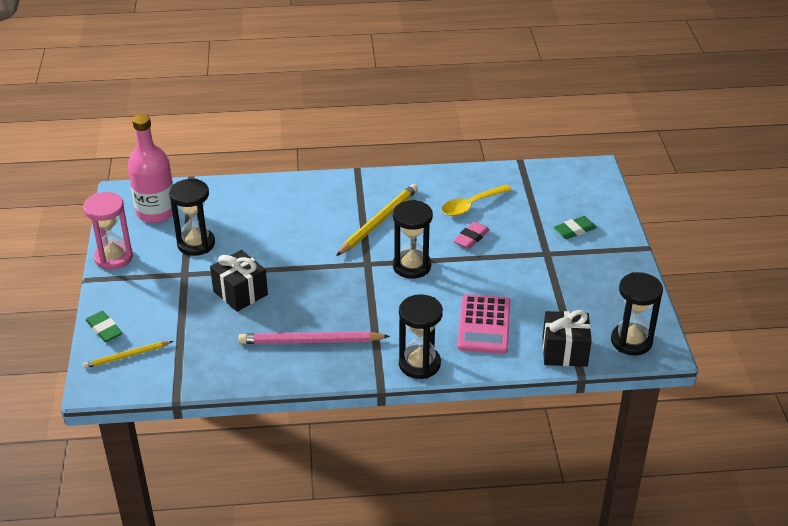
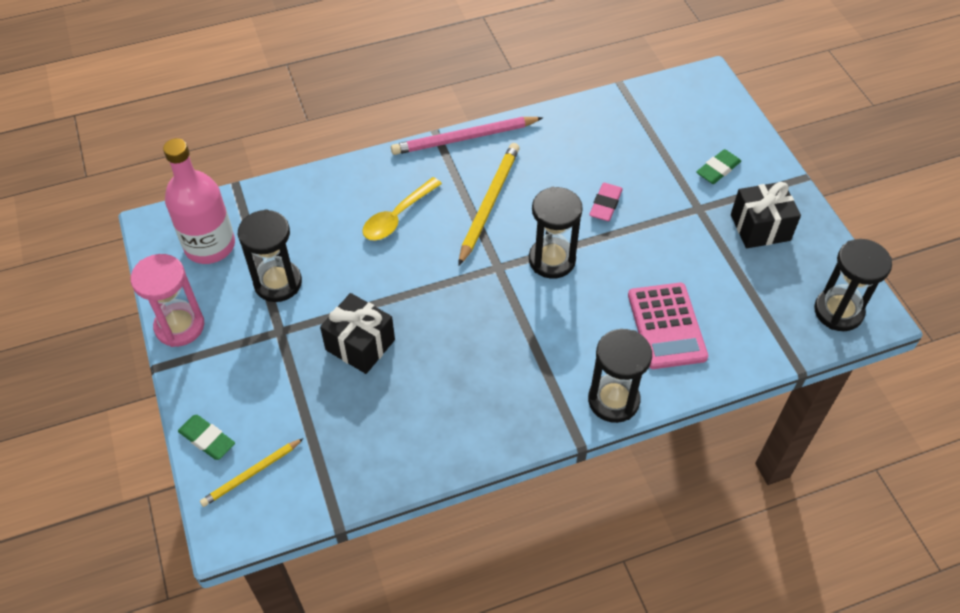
camera: 15 degrees left, 15 degrees up
pink pencil [238,332,390,344] -> pink pencil moved to [391,117,543,155]
yellow spoon [442,185,512,216] -> yellow spoon moved to [362,177,442,240]
black gift [542,310,592,367] -> black gift moved to [731,182,801,248]

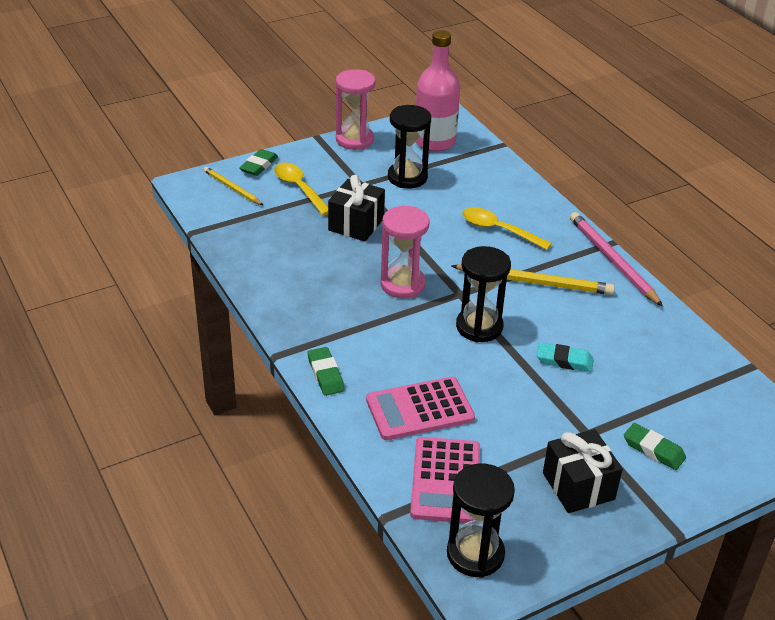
camera: 80 degrees right, 15 degrees down
black hourglass [588,329,652,423] -> green eraser [308,347,345,396]
pink eraser [589,183,623,221] -> turquoise eraser [537,343,594,372]
none -> yellow spoon [274,162,328,215]
none -> pink hourglass [380,206,429,299]
none -> pink calculator [410,437,480,523]

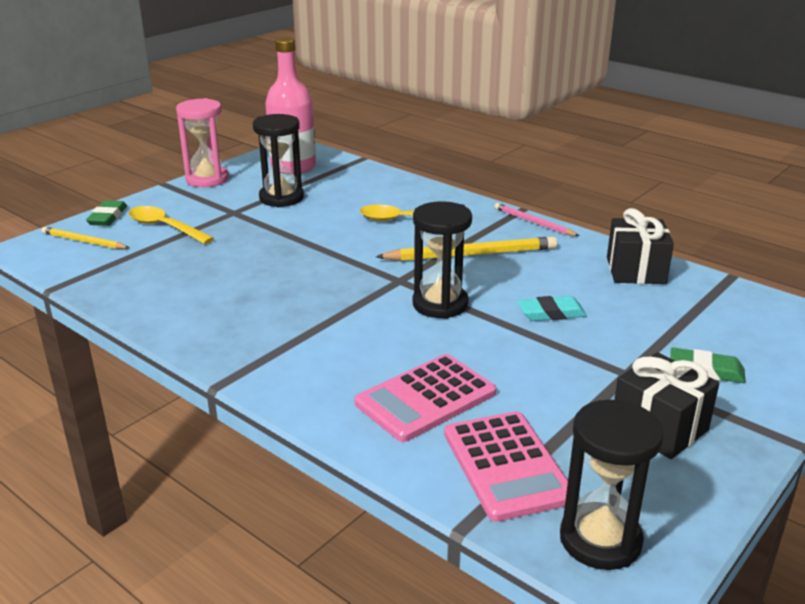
camera: 20 degrees left, 10 degrees down
green eraser [308,347,345,396] -> none
black gift [328,175,385,242] -> black gift moved to [607,208,674,284]
pink hourglass [380,206,429,299] -> none
pink pencil [570,212,663,307] -> pink pencil [494,203,579,236], size x0.60

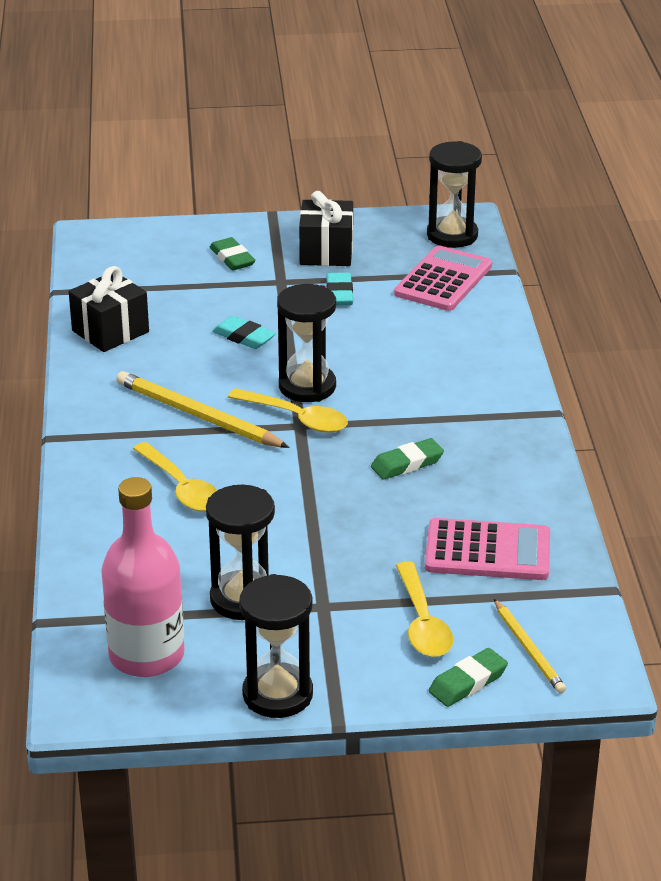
camera: 135 degrees left, 5 degrees up
pink hourglass [176,98,229,187] -> black hourglass [239,574,313,718]
pink calculator [354,354,496,442] -> pink calculator moved to [425,518,550,580]
pink pencil [494,203,579,236] -> none
none -> yellow spoon [228,388,348,433]
none -> turquoise eraser [326,273,353,306]
none -> green eraser [371,438,444,480]

